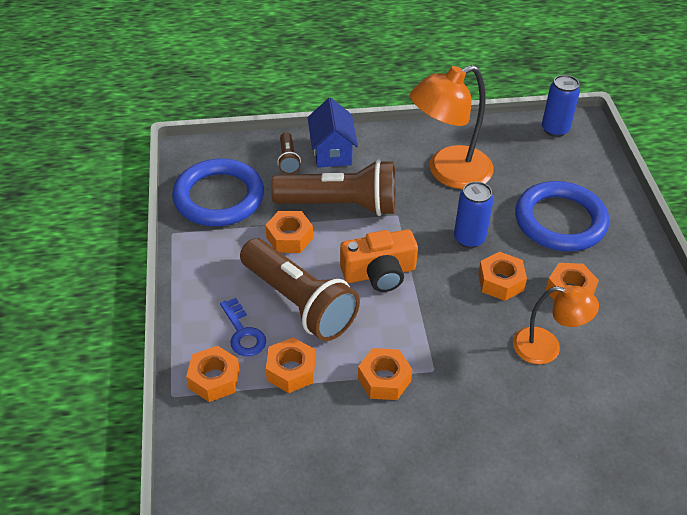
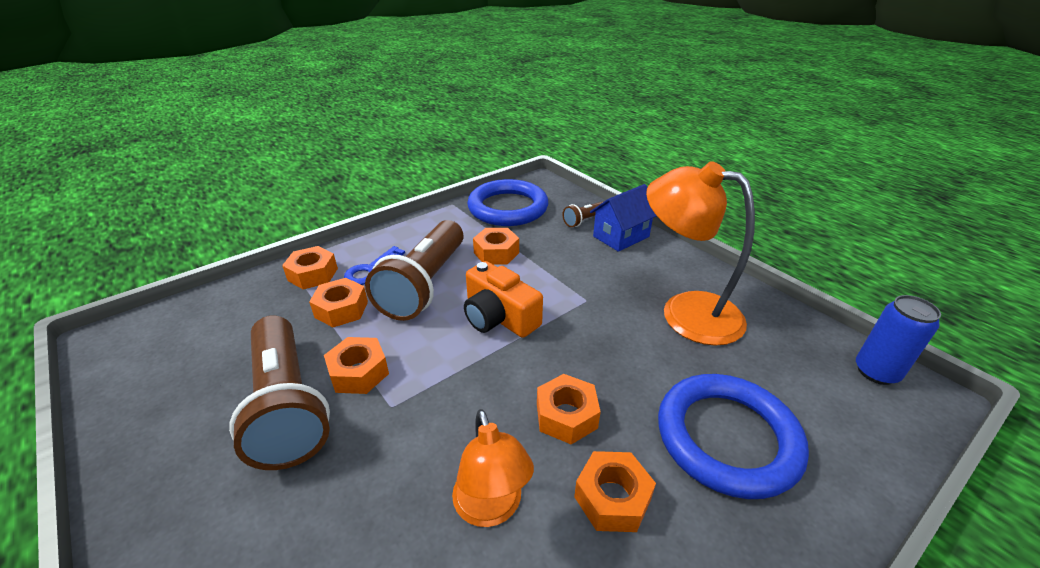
camera: 60 degrees right, 10 degrees down
brown flashlight [271,159,396,216] -> brown flashlight moved to [229,315,330,470]
blue can [454,181,494,248] -> none

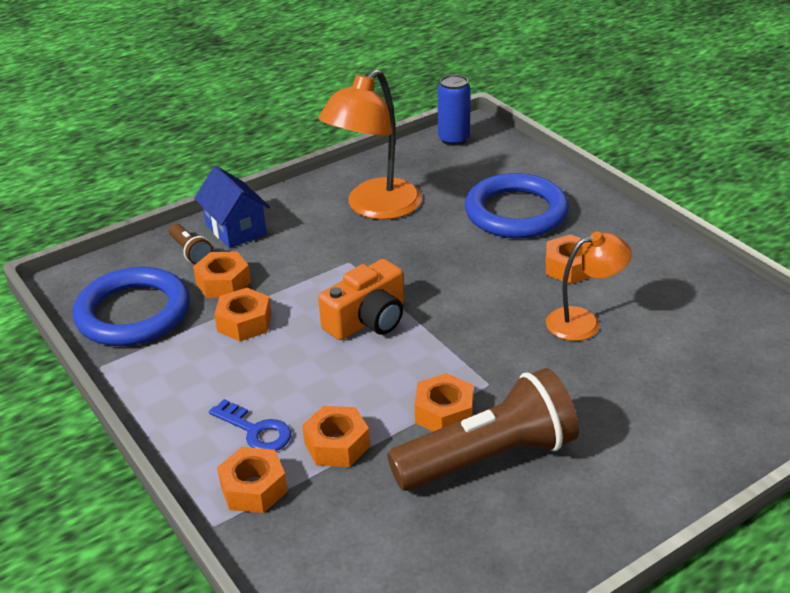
camera: 85 degrees left, 0 degrees up
brown flashlight [365,220,464,321] -> none
orange nut [537,374,601,445] -> orange nut moved to [193,251,251,298]

